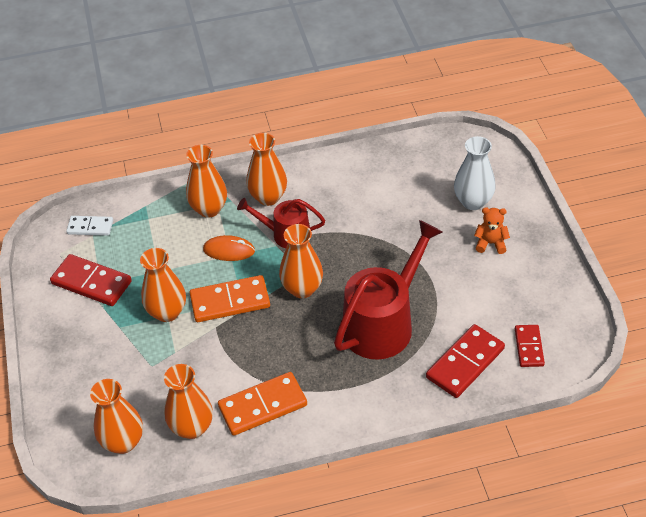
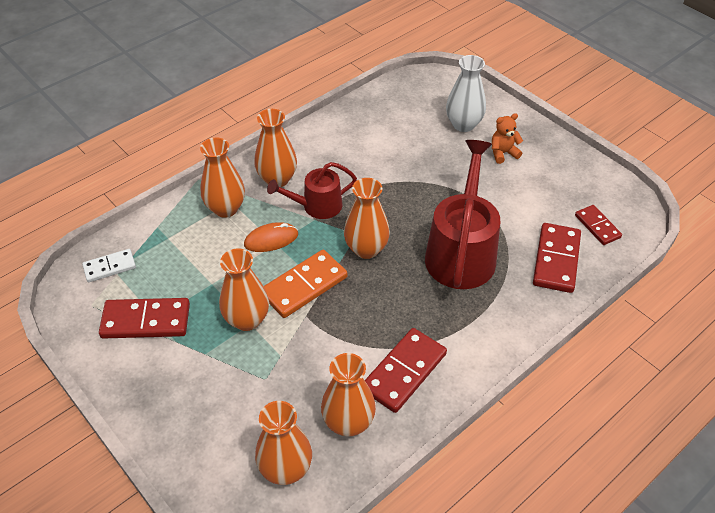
camera: 30 degrees left, 0 degrees up
orange domino [218,372,307,436] -> red domino [365,328,447,413]

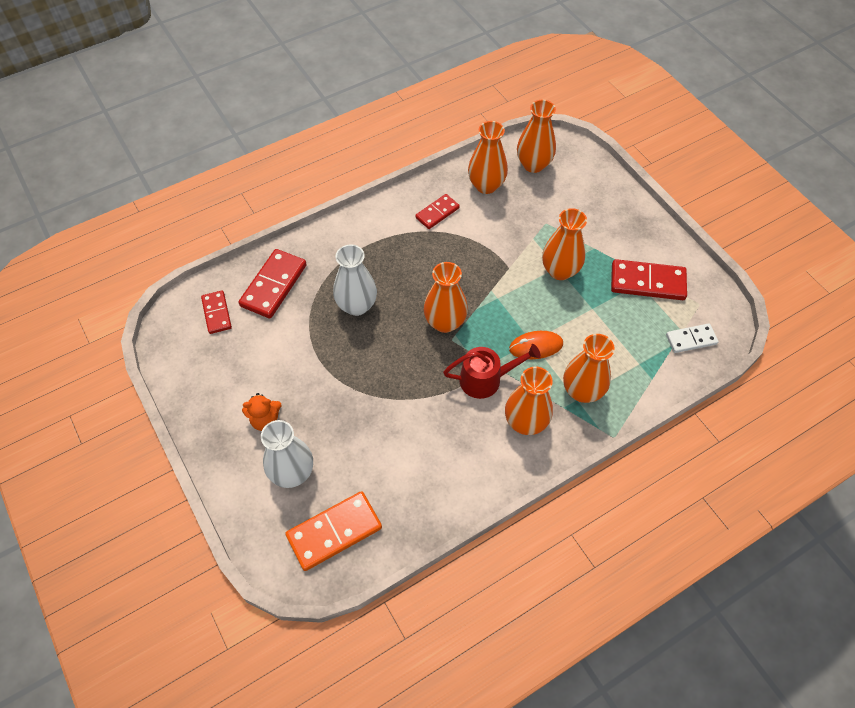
camera: 170 degrees left, 10 degrees up
orange domino [264,250,348,318] -> orange domino moved to [285,491,382,571]
red domino [365,328,447,413] -> red domino [415,194,460,229], size x0.61
red watering can [425,140,500,289] -> white vase [333,244,377,316]

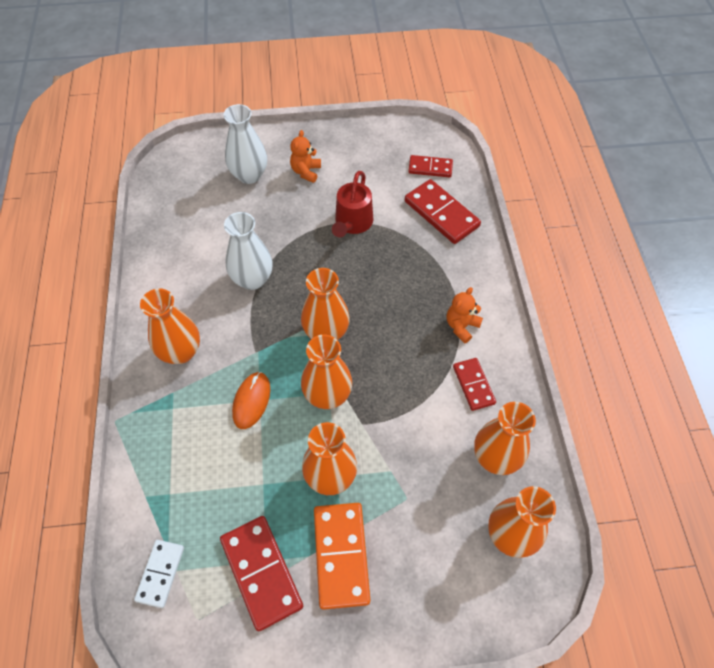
camera: 115 degrees right, 0 degrees up
orange domino [285,491,382,571] -> orange domino moved to [314,503,370,610]
white vase [333,244,377,316] -> white vase moved to [224,212,272,290]
red watering can [443,344,541,399] -> red watering can moved to [332,171,374,238]
orange vase [563,334,615,403] -> orange vase moved to [301,335,352,409]
red domino [611,259,687,300] -> red domino turned 60 degrees counterclockwise [220,516,303,631]
none -> orange teddy bear [447,287,483,343]

